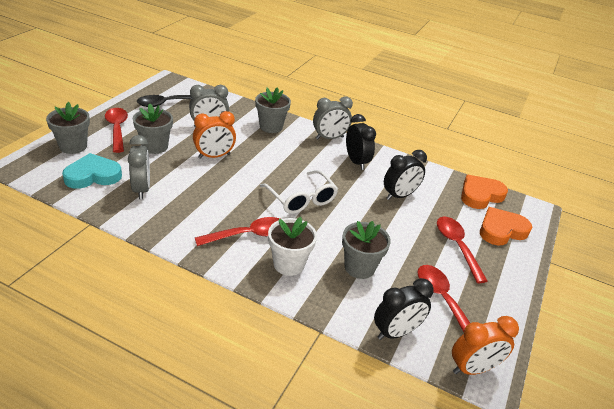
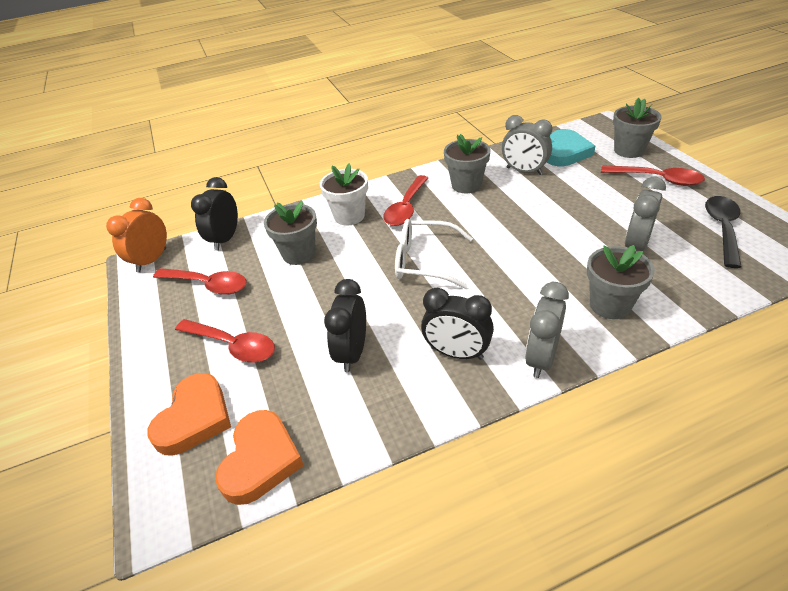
camera: 140 degrees right, 5 degrees up
grey flower pot [133,104,173,154] -> grey flower pot moved to [444,134,491,193]
orange clock [193,111,236,159] -> none

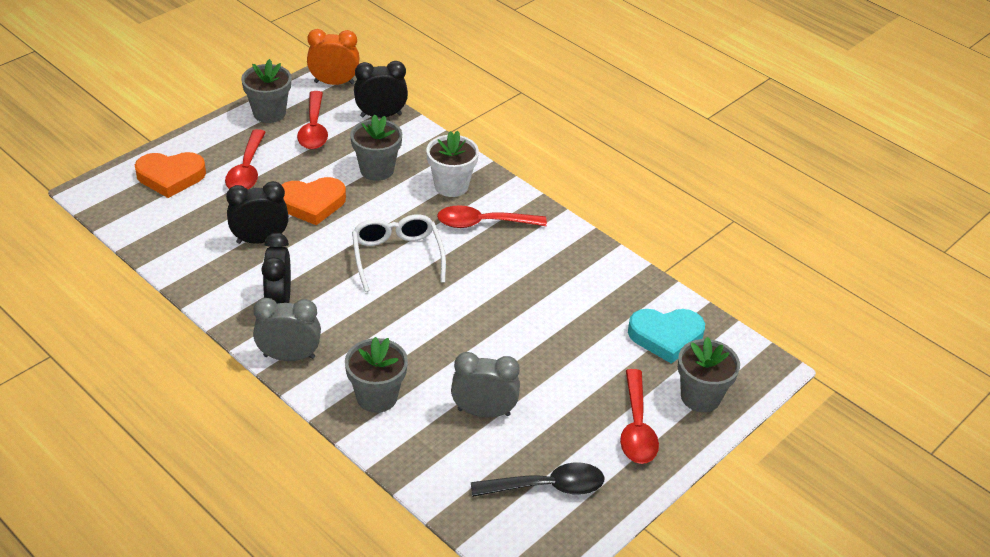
camera: 60 degrees right, 0 degrees up
orange heart [215,410,304,505] -> orange heart moved to [282,177,346,225]
grey flower pot [444,134,491,193] -> grey flower pot moved to [241,59,292,123]
grey clock [502,115,552,175] -> none

